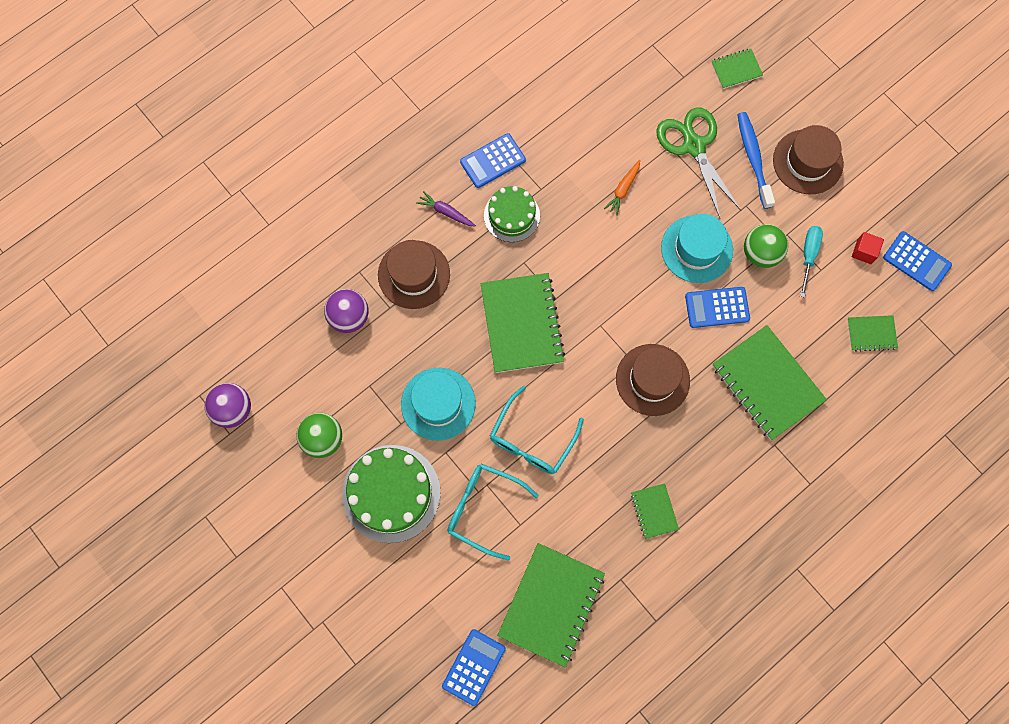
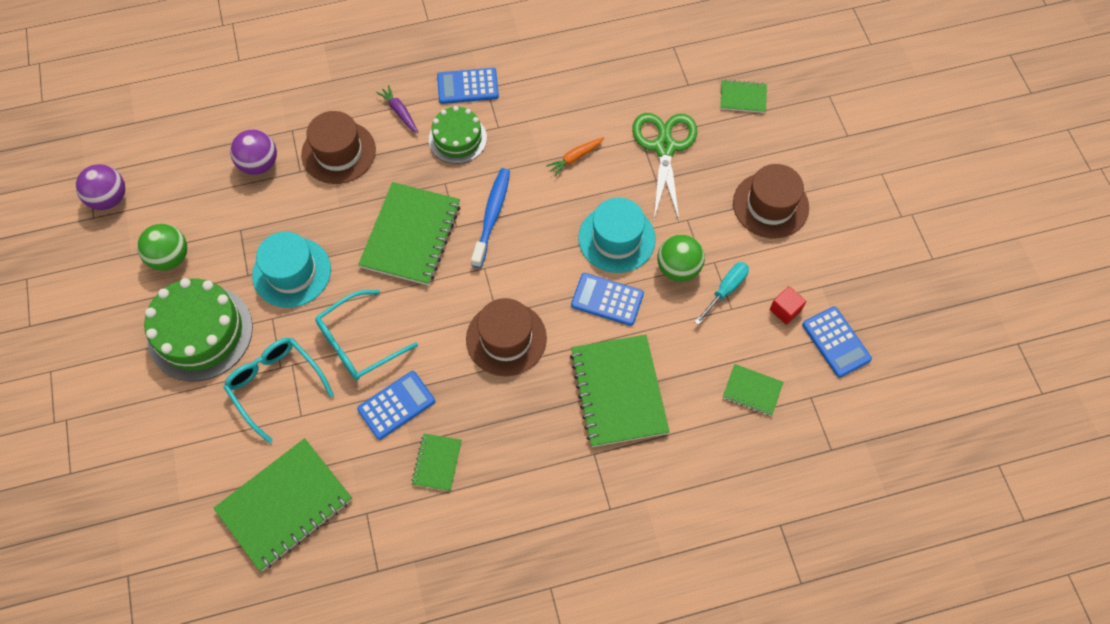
camera: 25 degrees right, 10 degrees down
blue calculator [442,629,506,706] -> blue calculator moved to [357,371,435,440]
blue toothbrush [737,112,775,209] -> blue toothbrush moved to [471,168,510,268]

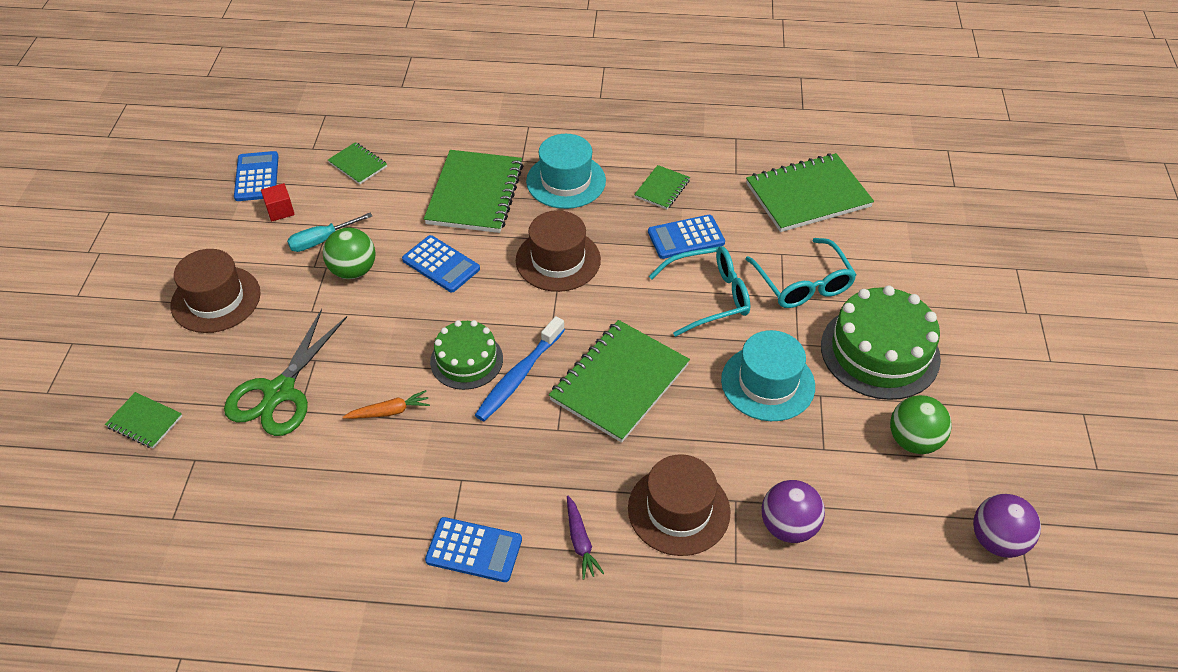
camera: 160 degrees left, 15 degrees down
green cake [429,106,487,164] -> green cake moved to [430,320,503,390]
turquoise hat [578,197,656,273] -> turquoise hat moved to [526,134,606,209]

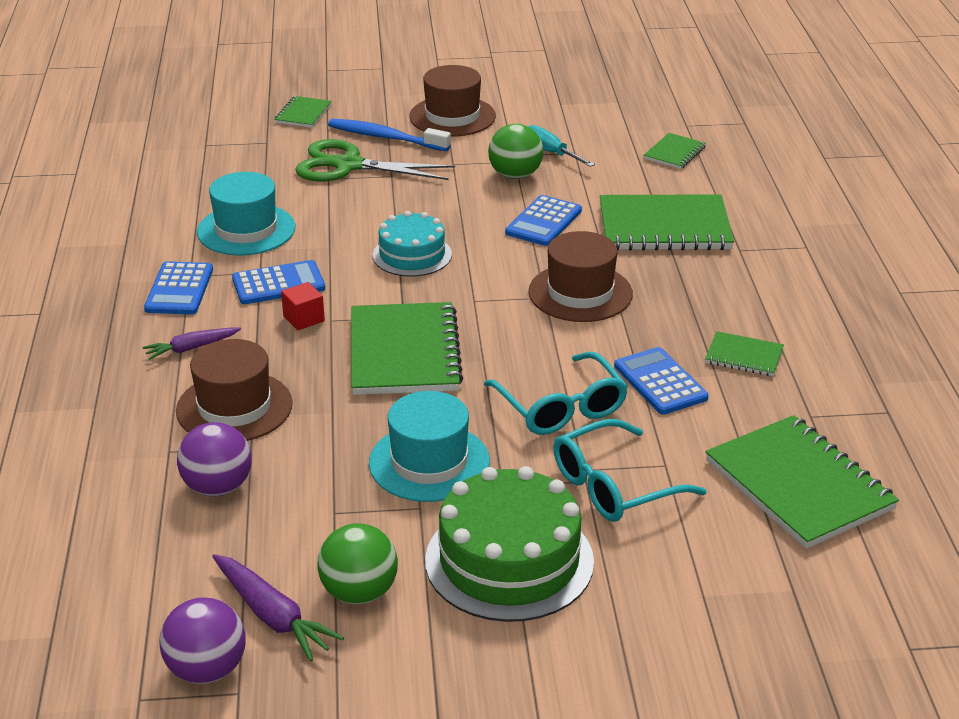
camera: 80 degrees right, 15 degrees down
blue calculator [234,151,279,201] -> blue calculator moved to [232,260,325,304]
red cube [261,183,295,221] -> red cube moved to [281,282,325,330]
orange carrot [343,390,430,419] -> none
green cake [430,320,503,390] -> turquoise cake [373,211,452,277]
blue toothbrush [475,316,565,421] -> blue toothbrush moved to [328,119,451,151]
turquoise hat [526,134,606,209] -> turquoise hat moved to [197,172,295,256]
green notebook [549,320,690,443] -> green notebook turned 60 degrees clockwise [351,302,463,395]
none -> purple carrot [212,554,344,661]

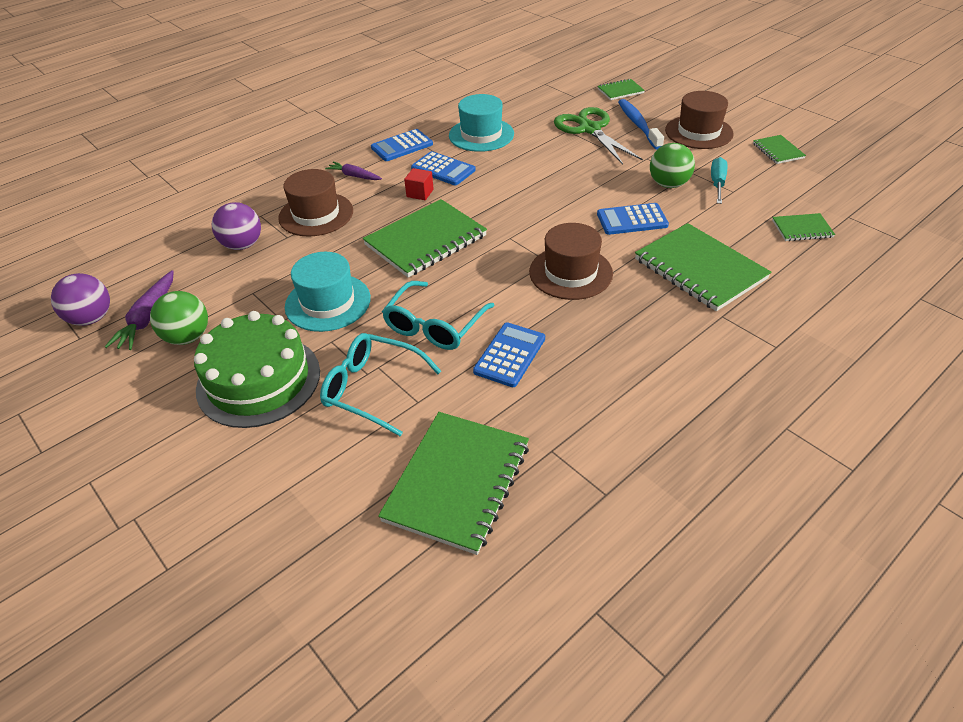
camera: 55 degrees right, 10 degrees up
turquoise cake [373,211,452,277] -> none
green notebook [705,331,784,376] -> green notebook moved to [753,135,806,164]

